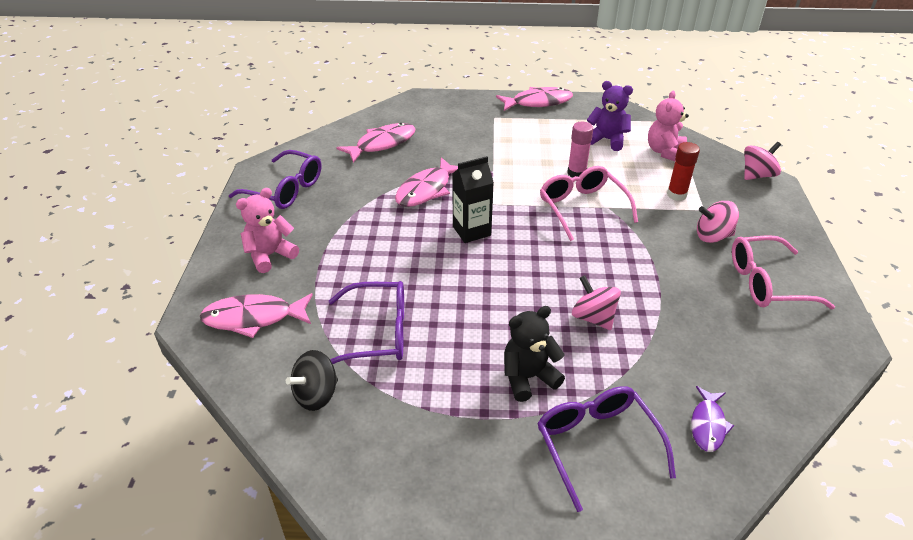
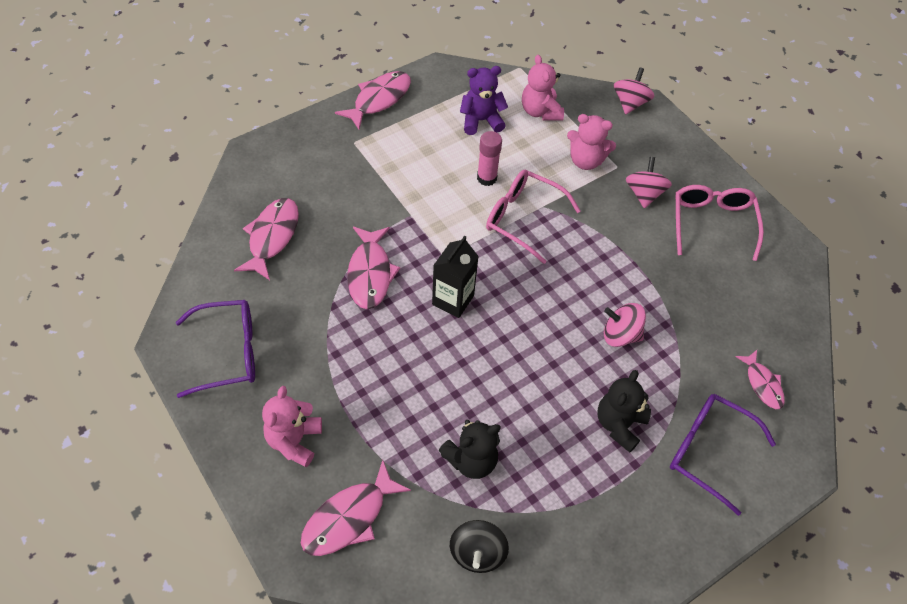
camera: 40 degrees left, 15 degrees up
purple glasses [329,281,404,364] -> black teddy bear [439,420,501,479]
red glue stick [667,142,700,201] -> pink teddy bear [567,114,616,170]
purple fish [691,386,734,452] -> pink fish [735,350,785,409]
pink spinning top [697,201,739,243] -> pink spinning top turned 135 degrees clockwise [626,157,672,208]
pink glasses [732,235,835,309] -> pink glasses turned 135 degrees clockwise [675,185,764,261]

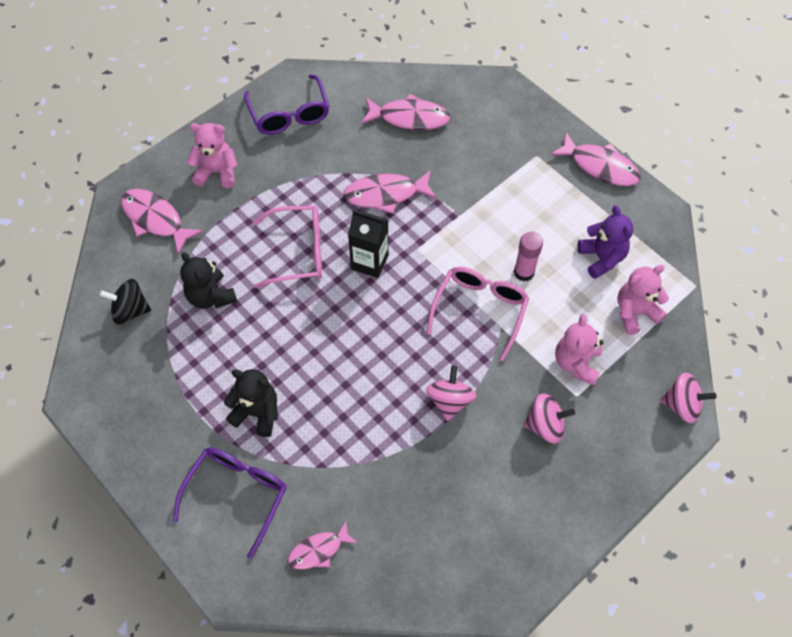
camera: 85 degrees right, 5 degrees up
pink spinning top [604,303,646,347] -> pink spinning top moved to [426,366,476,421]
pink glasses [675,185,764,261] -> pink glasses moved to [253,206,322,288]

